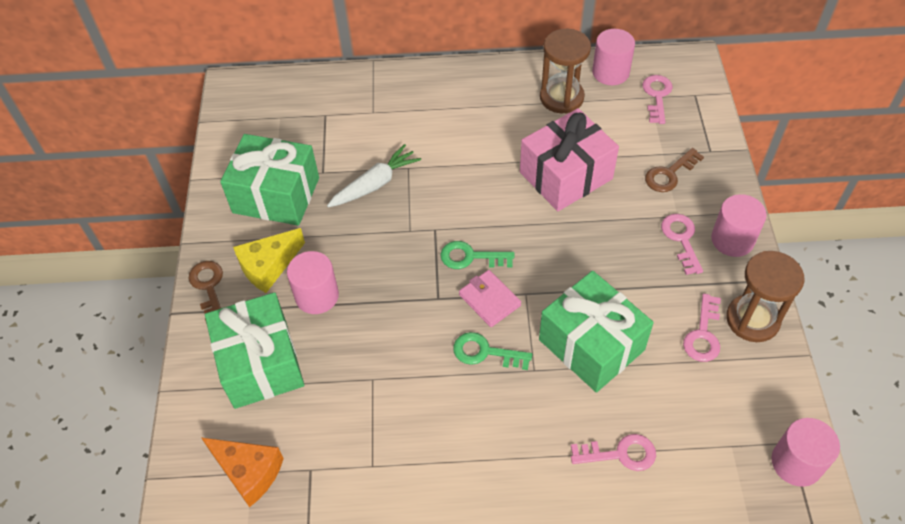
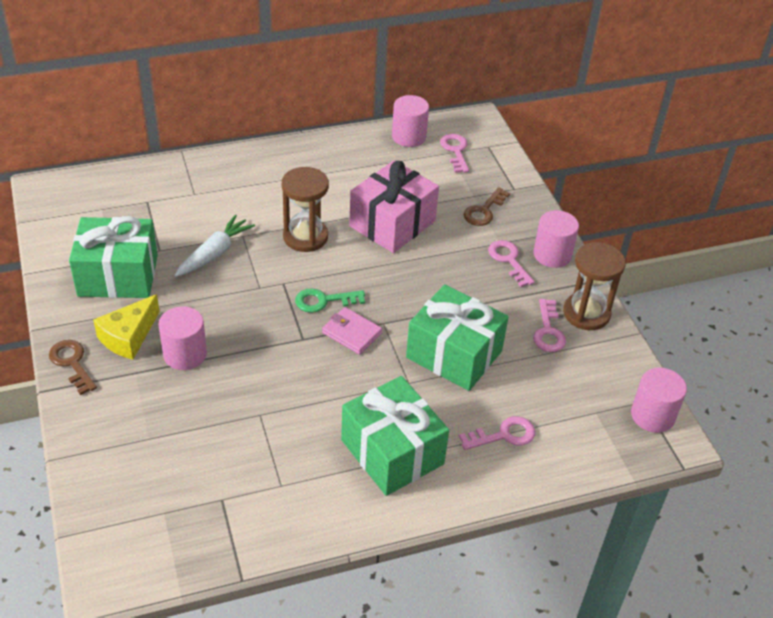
camera: 20 degrees left, 10 degrees down
orange cheese [202,438,284,507] -> none
green gift [205,292,304,409] -> green gift moved to [341,376,449,496]
green key [453,332,532,370] -> none
brown hourglass [540,29,591,114] -> brown hourglass moved to [282,167,329,252]

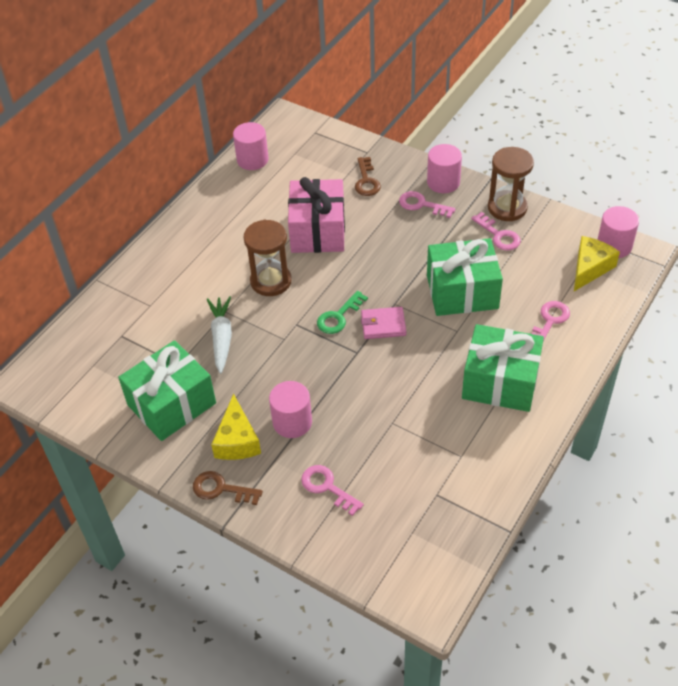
camera: 35 degrees left, 5 degrees up
pink key [440,134,469,173] -> pink key moved to [301,465,364,516]
none -> yellow cheese [574,236,620,291]

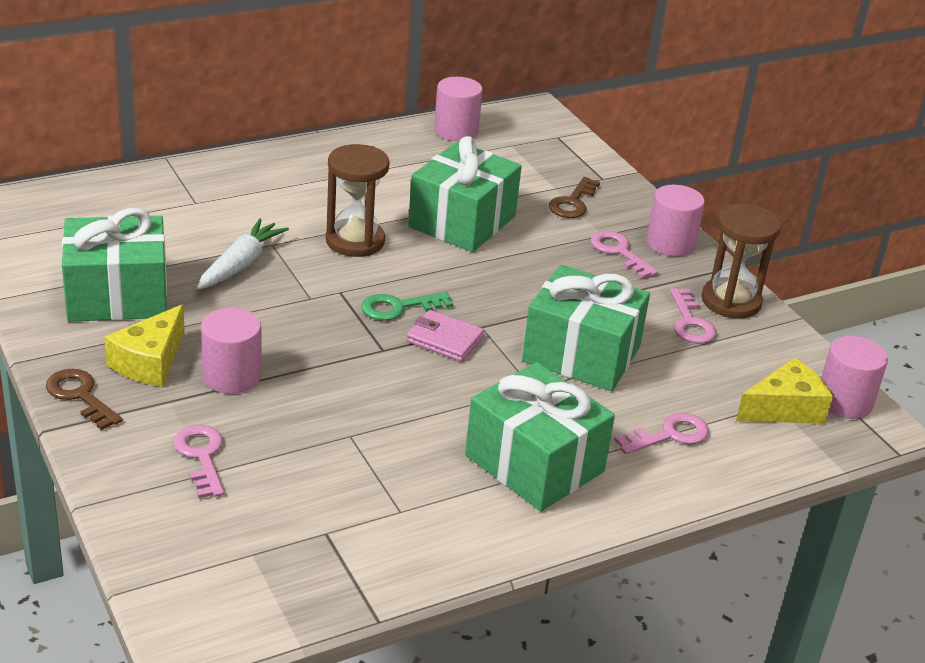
camera: 25 degrees right, 15 degrees down
pink gift [288,177,345,253] -> green gift [408,136,522,252]

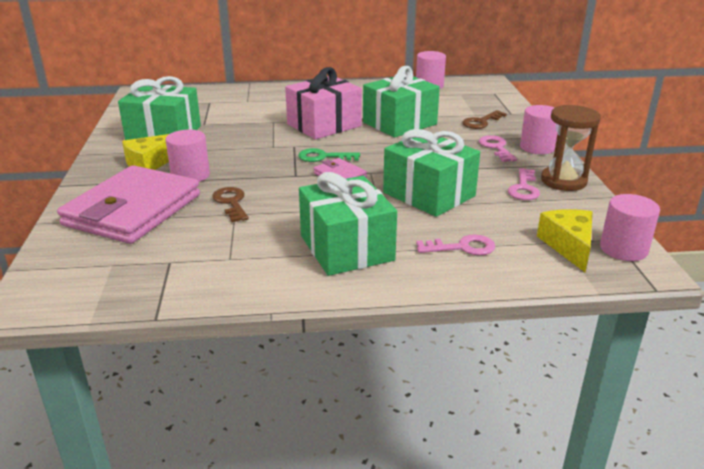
camera: 25 degrees right, 5 degrees down
brown key [46,369,123,430] -> brown key moved to [212,187,249,222]
pink key [173,425,224,498] -> pink wallet [57,165,200,244]
white carrot [197,218,289,290] -> none
brown hourglass [326,144,390,257] -> pink gift [285,67,362,139]
yellow cheese [736,358,833,424] -> yellow cheese turned 90 degrees counterclockwise [537,209,592,272]

